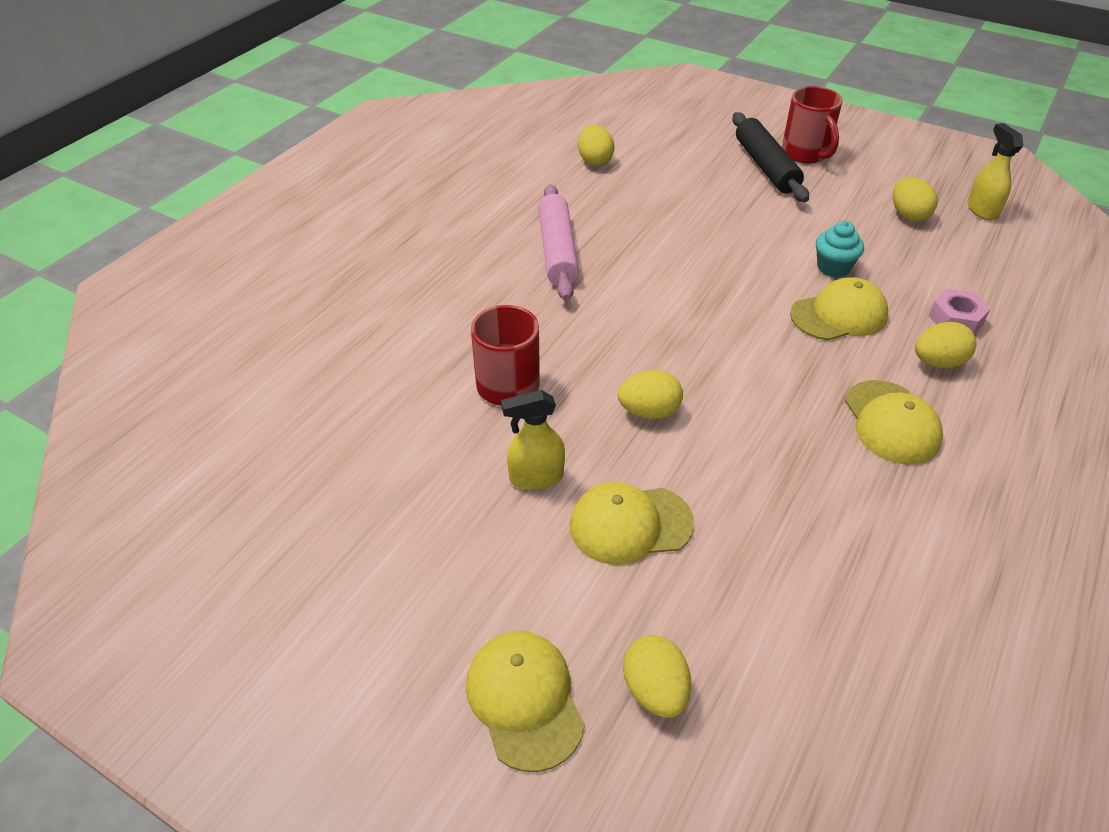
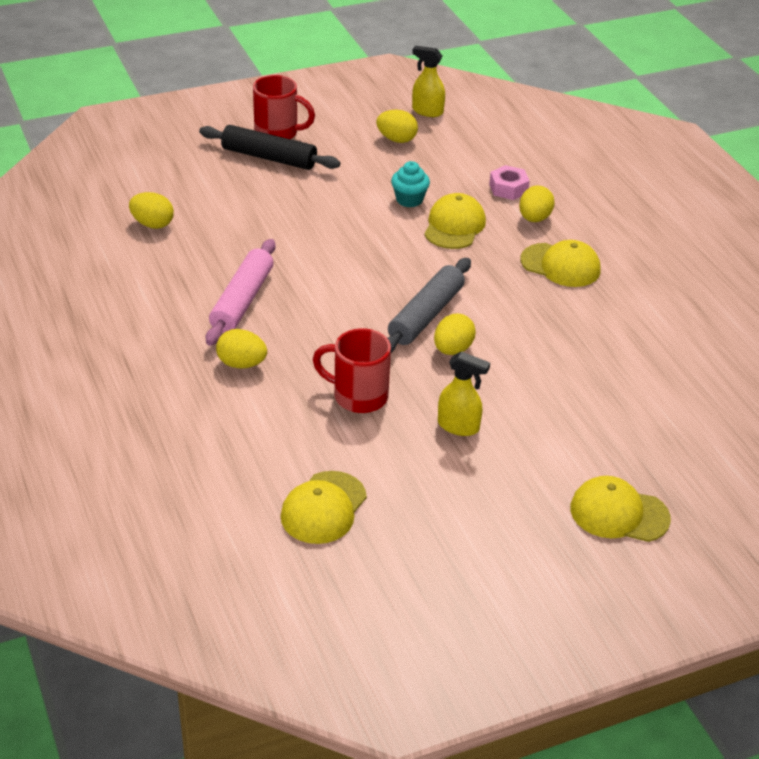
camera: 55 degrees left, 5 degrees down
yellow spray bottle [501,390,565,490] -> yellow spray bottle turned 90 degrees counterclockwise [438,351,490,436]
pink rolling pin [538,184,579,301] -> pink rolling pin turned 75 degrees clockwise [206,239,276,346]
yellow cap [570,482,694,565] -> yellow cap moved to [281,471,367,544]
yellow egg [623,635,691,718] -> yellow egg moved to [216,329,267,368]
none -> grey rolling pin [388,258,471,353]

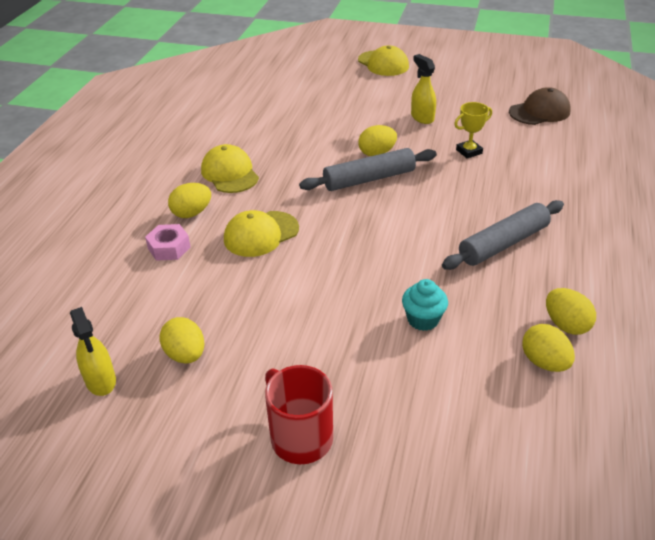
camera: 140 degrees left, 0 degrees up
black rolling pin [199,125,340,170] -> none
pink rolling pin [206,239,276,346] -> grey rolling pin [442,200,564,270]
yellow egg [216,329,267,368] -> yellow egg moved to [546,288,596,335]
yellow cap [281,471,367,544] -> brown cap [509,87,571,125]
red mug [312,328,391,413] -> yellow trophy [454,102,492,158]
turquoise cupcake [391,161,430,207] -> turquoise cupcake moved to [402,279,448,331]

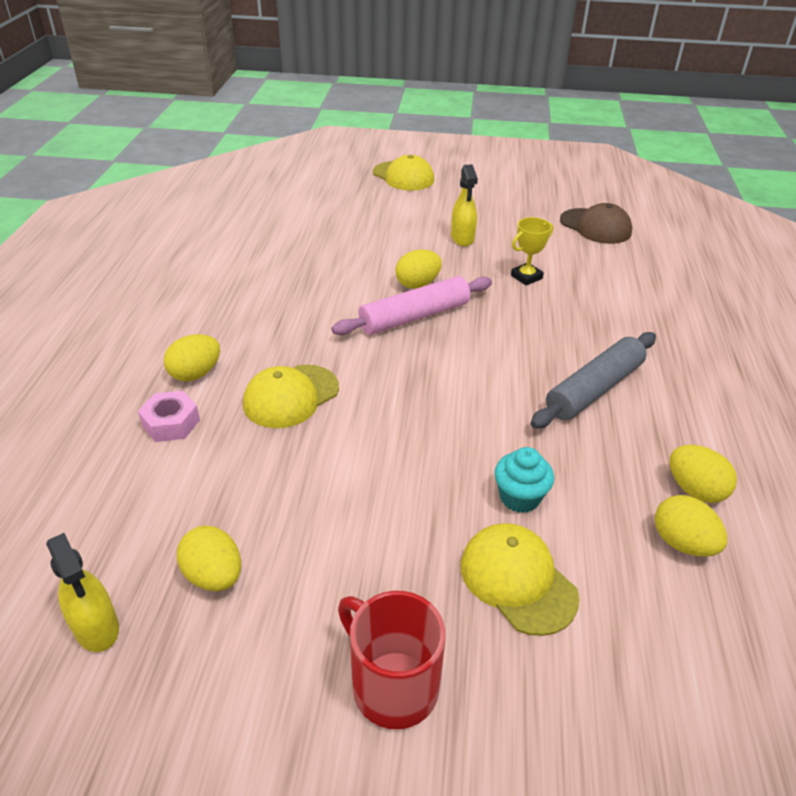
camera: 10 degrees left, 0 degrees up
yellow cap [201,144,259,193] -> yellow cap moved to [461,523,580,636]
grey rolling pin [299,148,436,191] -> pink rolling pin [331,276,492,335]
yellow spray bottle [411,54,436,124] -> yellow spray bottle turned 150 degrees counterclockwise [451,164,478,246]
brown cap [509,87,571,125] -> brown cap turned 75 degrees clockwise [560,203,632,244]

